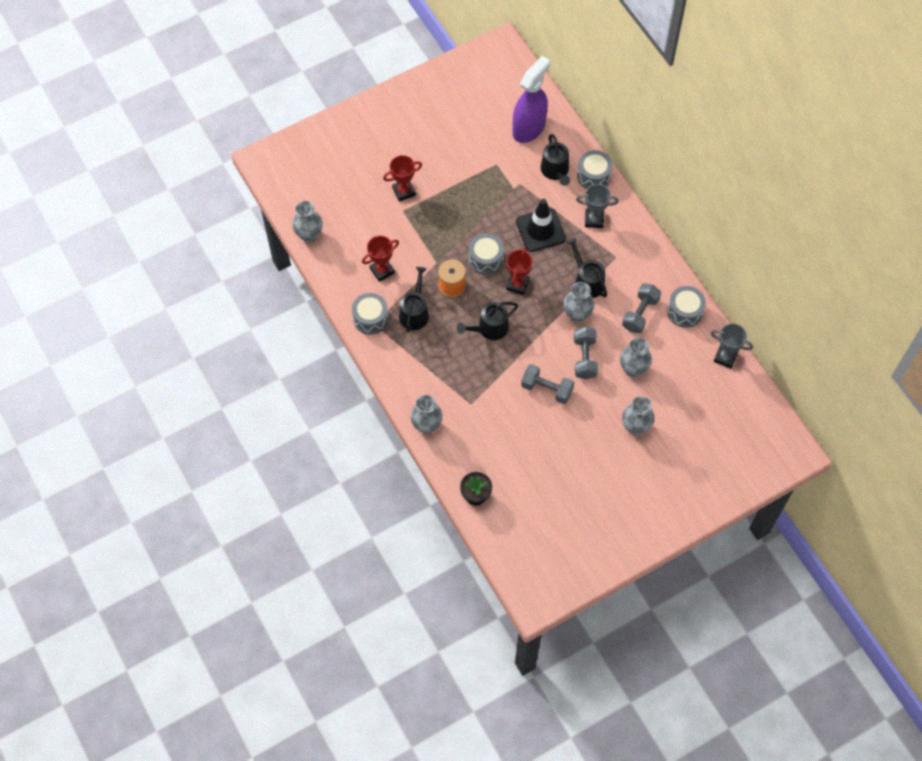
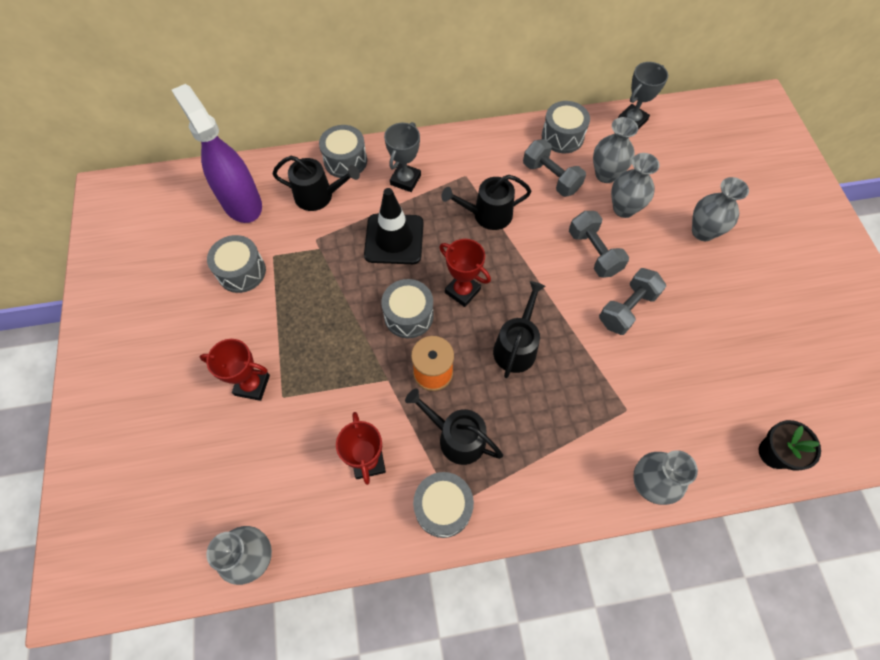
camera: 70 degrees left, 0 degrees up
red trophy [383,155,422,202] -> red trophy turned 75 degrees counterclockwise [200,339,270,401]
black watering can [457,302,518,340] -> black watering can turned 150 degrees counterclockwise [493,281,546,378]
grey vase [563,282,595,323] -> grey vase moved to [593,117,638,183]
grey dumbbell [574,326,598,379] -> grey dumbbell turned 45 degrees clockwise [569,211,629,278]
none -> grey drum [207,235,266,293]

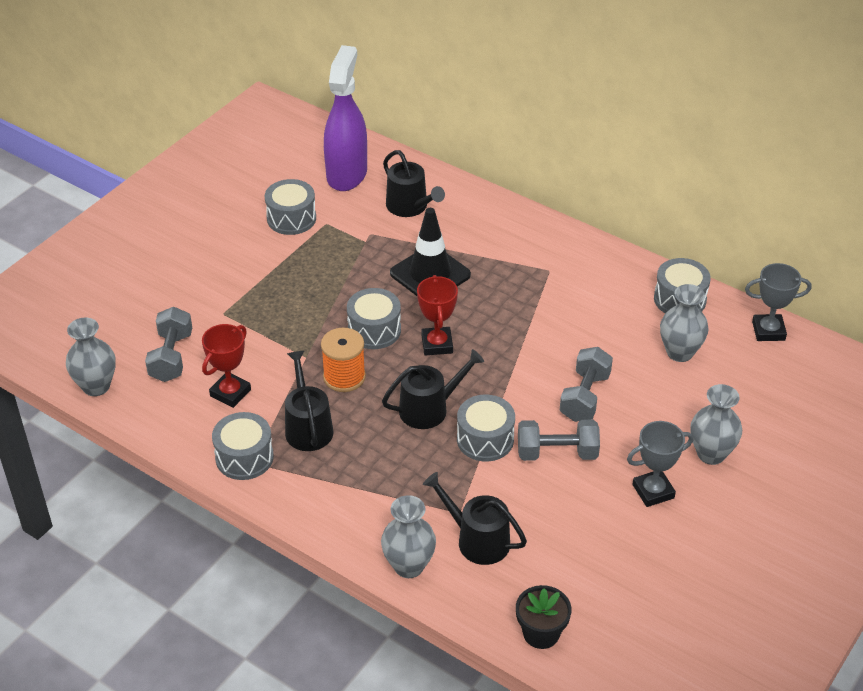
camera: 45 degrees right, 20 degrees down
red trophy [200,339,270,401] -> none
grey drum [319,125,367,178] -> grey drum moved to [457,395,515,462]
grey trophy [384,122,421,192] -> grey trophy moved to [627,421,693,507]
black watering can [441,175,532,230] -> black watering can moved to [423,472,527,565]
grey dumbbell [523,139,586,197] -> grey dumbbell moved to [145,307,192,382]
grey vase [611,153,660,218] -> none

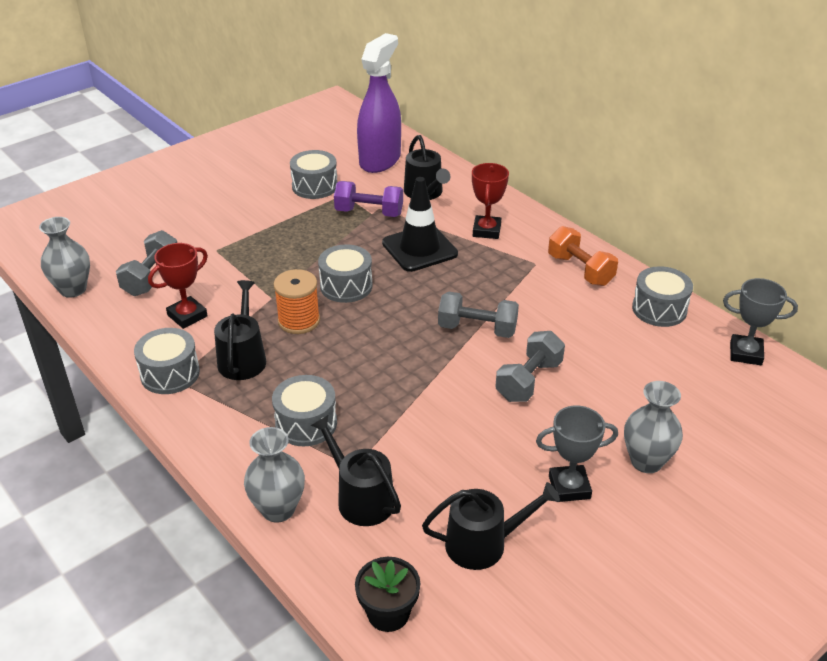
camera: 15 degrees right, 5 degrees down
black watering can [382,349,484,429] -> black watering can moved to [422,482,560,570]
red trophy [417,275,458,355] -> red trophy moved to [472,163,509,239]
grey drum [457,395,515,462] -> grey drum moved to [272,375,337,446]
grey dumbbell [518,420,600,461] -> grey dumbbell moved to [438,291,519,338]
grey vase [660,284,709,362] -> none
none -> purple dumbbell [334,181,403,217]
none -> orange dumbbell [548,226,618,286]

